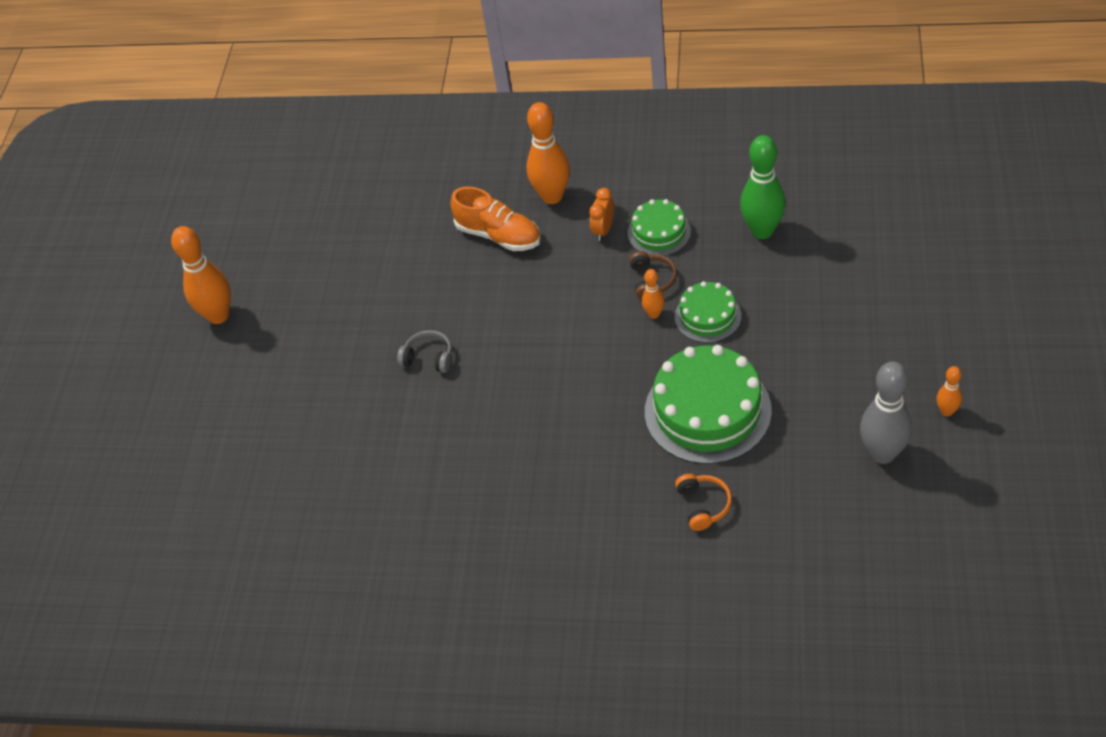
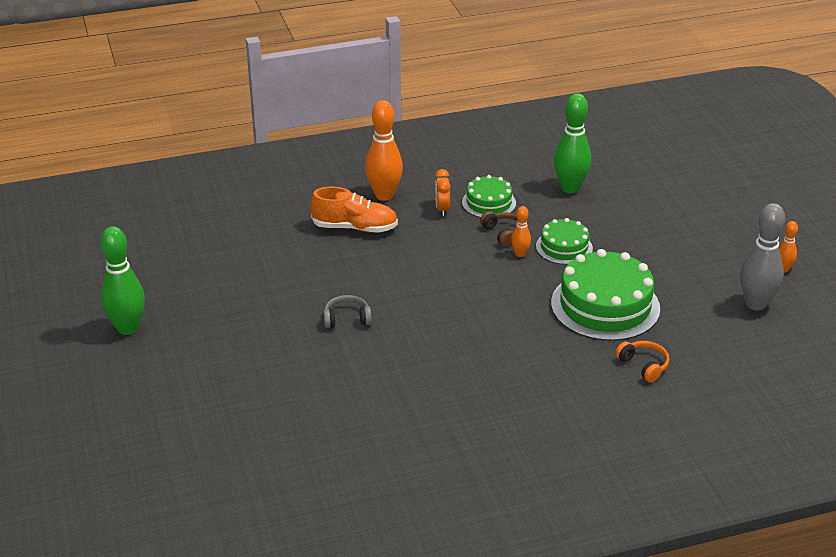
camera: 30 degrees left, 15 degrees down
orange bowling pin [171,226,231,324] -> green bowling pin [100,226,145,335]

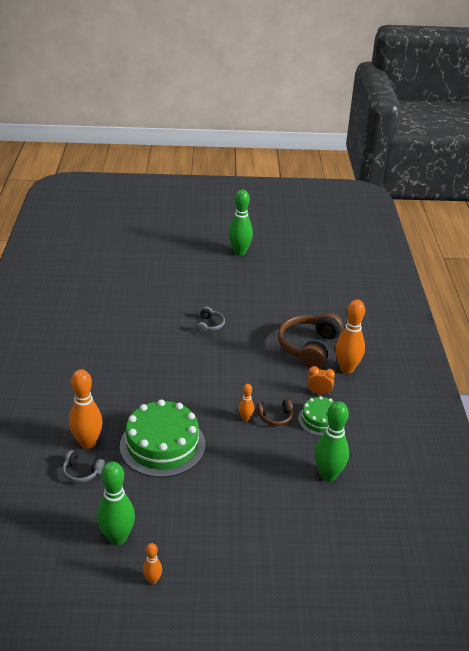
camera: 105 degrees right, 0 degrees up
orange shoe [310,187,398,233] -> brown headphones [278,313,343,368]
green cake [536,218,593,265] -> none
orange headphones [615,341,670,382] -> orange bowling pin [69,369,103,449]
grey bowling pin [740,203,785,311] -> green bowling pin [97,461,135,545]
none -> grey headphones [62,450,105,483]

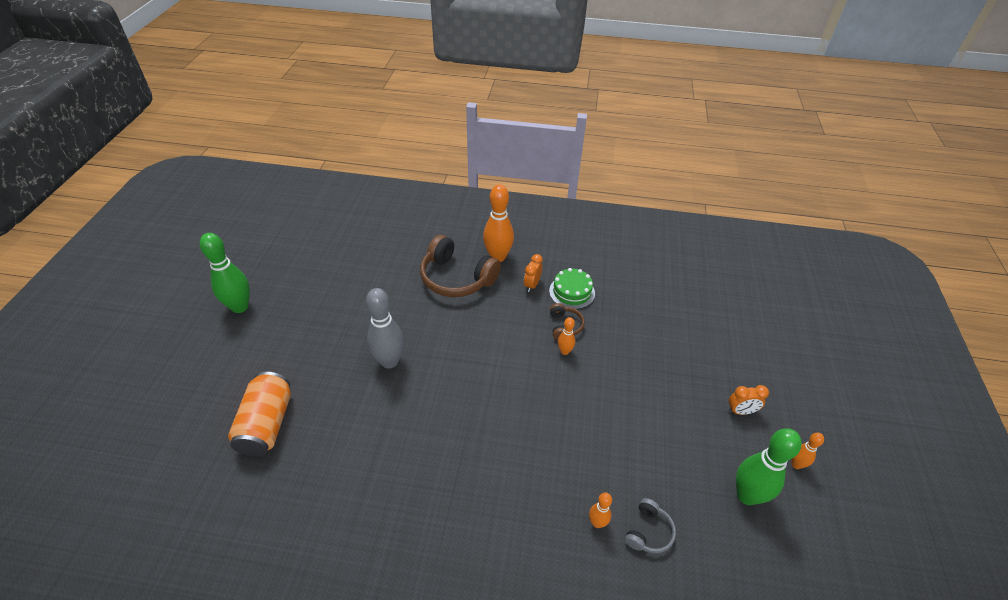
camera: 80 degrees left, 10 degrees up
orange bowling pin [69,369,103,449] -> orange bowling pin [589,492,612,528], size x0.50
green cake [120,399,205,477] -> none
grey headphones [195,307,225,333] -> grey bowling pin [366,288,404,368]
green bowling pin [315,401,349,481] -> none
none -> orange can [228,372,291,456]
none -> orange clock [728,385,769,415]

